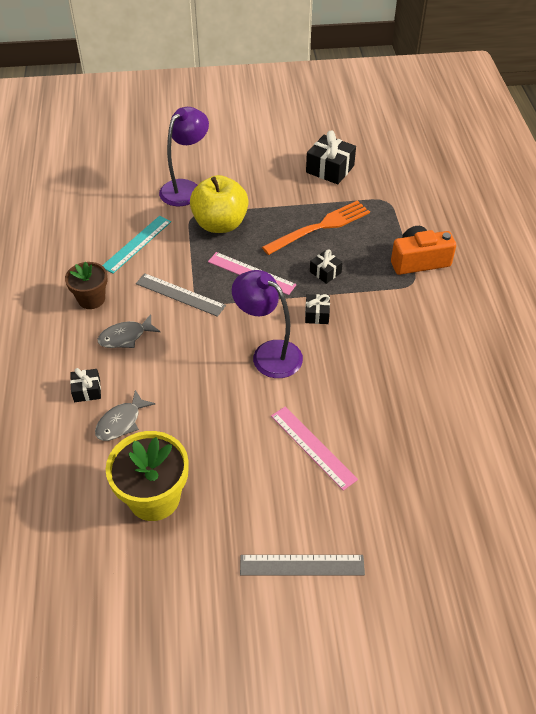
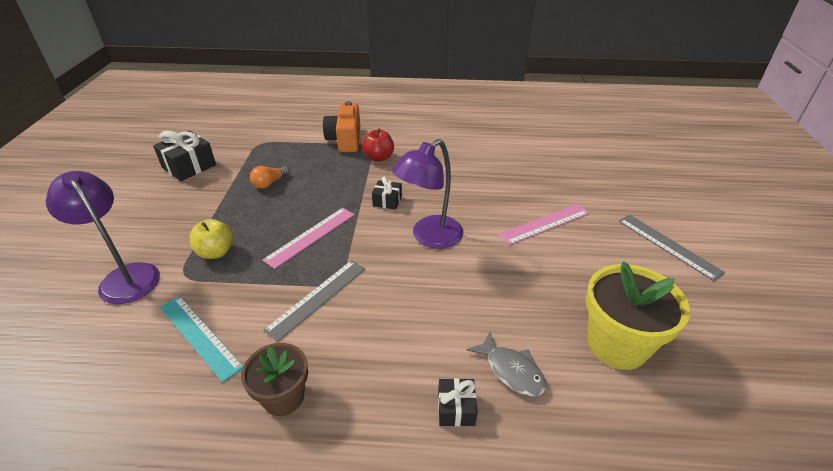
camera: 80 degrees left, 10 degrees down
grey fish [98,314,160,348] -> none
yellow apple [190,175,249,233] -> yellow apple [190,219,233,259], size x0.57
grey ruler [240,555,365,576] -> grey ruler turned 45 degrees counterclockwise [618,215,725,281]
orange fork [262,200,370,255] -> orange light bulb [250,166,290,189]
black gift [310,249,343,284] -> none
none -> red apple [362,128,394,162]

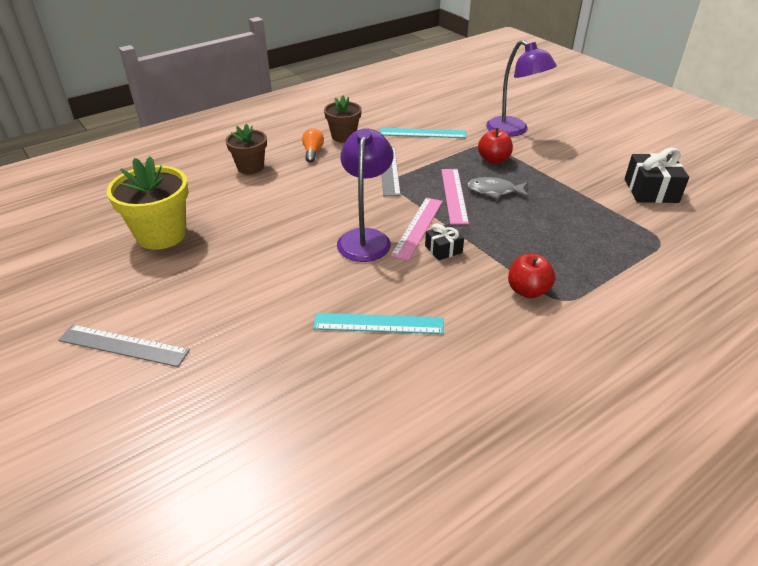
camera: 140 degrees right, 0 degrees up
purple lamp [46,171,160,304] -> purple lamp turned 45 degrees clockwise [486,40,557,136]
yellow apple [190,219,233,259] -> red apple [478,128,513,164]
orange light bulb [250,166,290,189] -> orange light bulb moved to [302,128,324,163]
orange camera [323,101,360,152] -> none
black gift [438,378,478,426] -> brown flower pot [226,124,267,174]
grey fish [467,332,547,396] -> grey fish moved to [467,177,529,199]
pink ruler [498,204,589,245] -> pink ruler moved to [391,197,443,261]
none -> turquoise ruler [313,313,444,334]

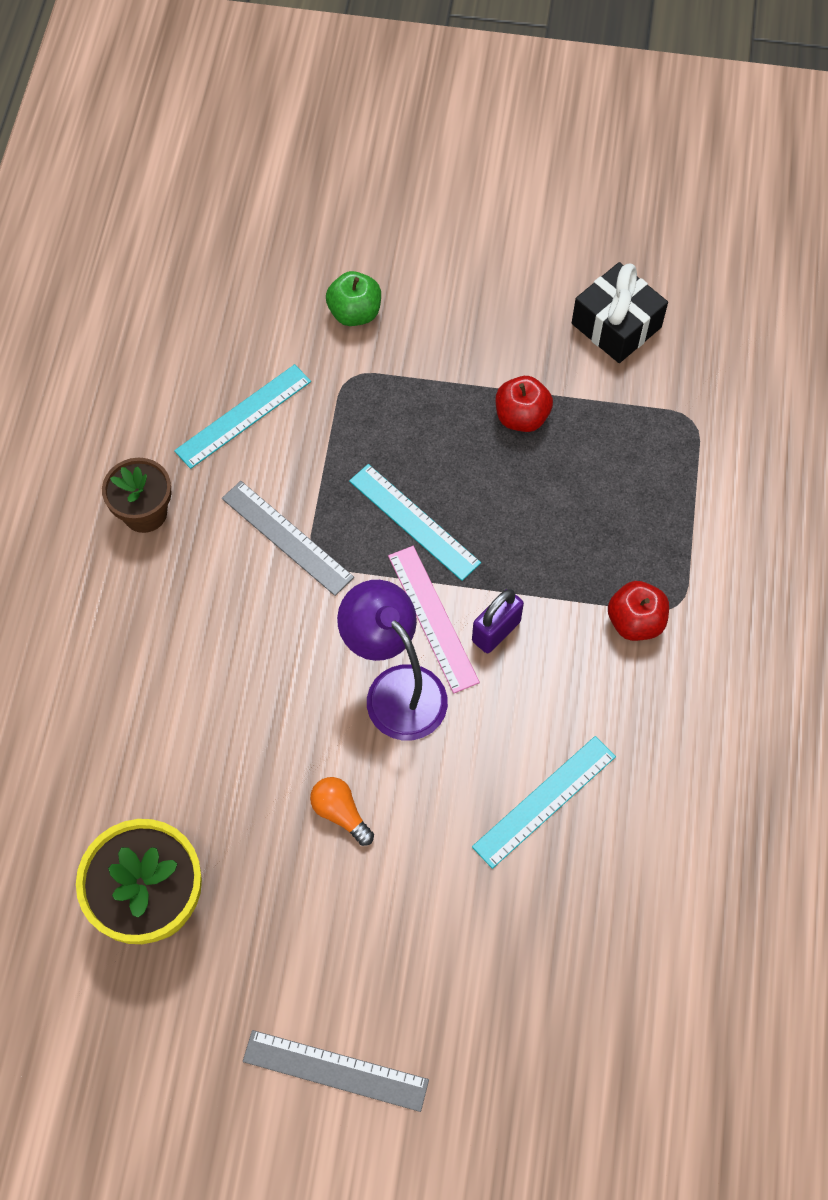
camera: 45 degrees left, 25 degrees up
grey ruler [58,325,190,367] -> grey ruler turned 45 degrees clockwise [243,1030,429,1112]
brown flower pot [226,124,267,174] -> none
orange light bulb [302,128,324,163] -> orange light bulb moved to [310,777,374,846]
black gift [425,223,464,261] -> purple padlock [472,589,524,653]
pink ruler [441,169,469,224] -> turquoise ruler [349,464,481,581]
grey fish [467,177,529,199] -> none
red apple [478,128,513,164] -> red apple moved to [496,376,553,432]
purple lamp [486,40,557,136] -> green apple [326,271,381,326]

